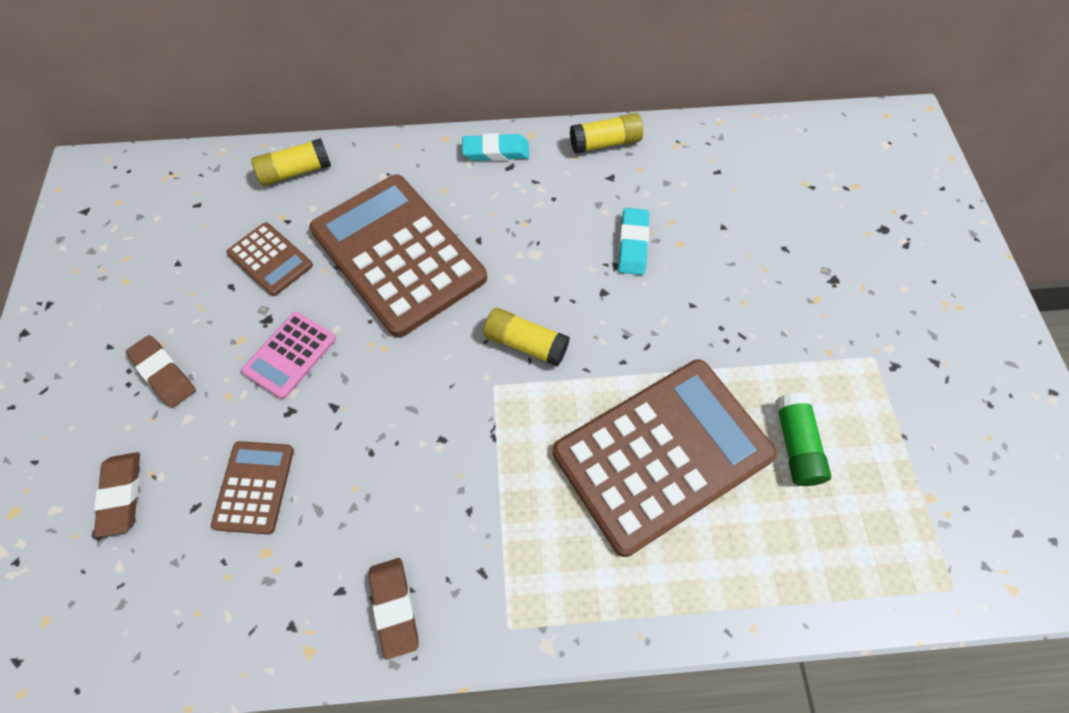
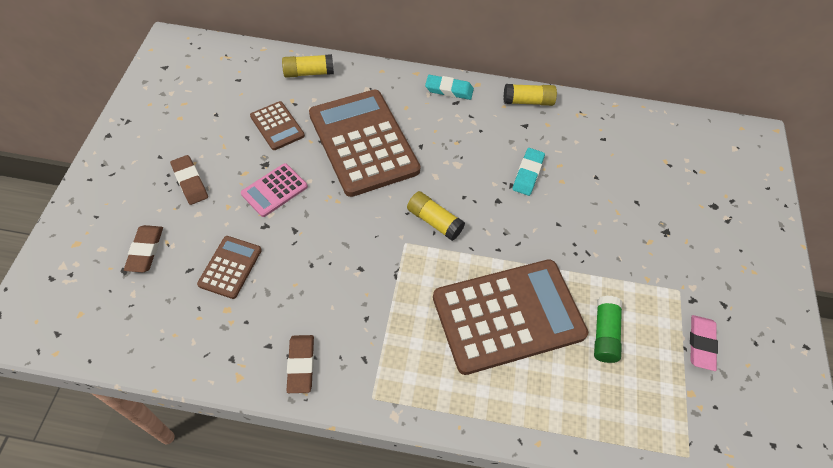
camera: 10 degrees right, 5 degrees down
none -> pink eraser [690,315,718,371]

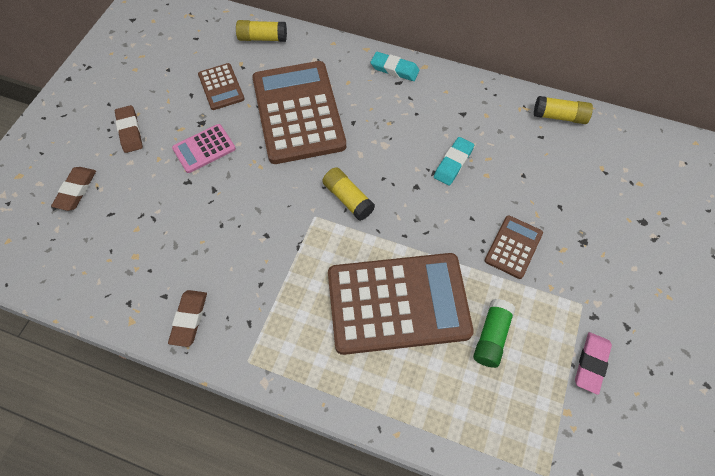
camera: 15 degrees right, 5 degrees up
brown calculator [197,236,262,299] -> brown calculator moved to [485,215,543,279]
yellow glue stick [504,84,557,106] -> yellow glue stick moved to [534,96,593,124]

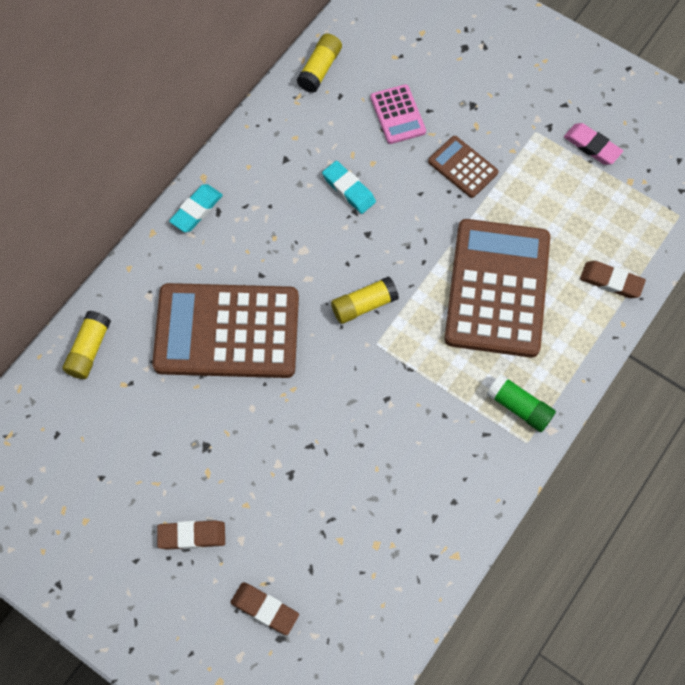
camera: 75 degrees left, 5 degrees up
brown eraser [168,290,207,347] -> brown eraser moved to [580,261,646,298]
pink calculator [172,124,236,173] -> pink calculator moved to [370,84,426,144]
brown calculator [198,63,244,110] -> none
green glue stick [473,299,515,368] -> green glue stick moved to [486,374,556,432]

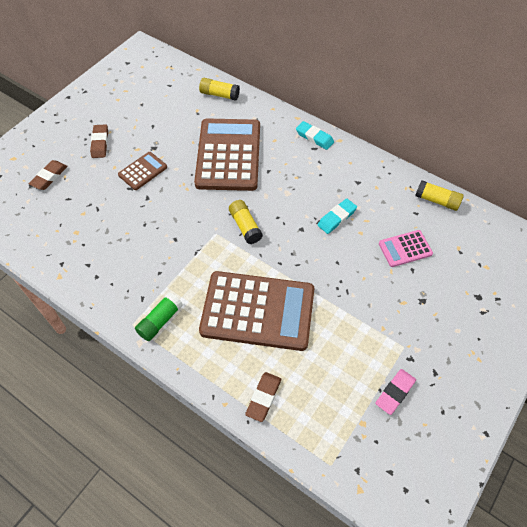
camera: 90 degrees right, 10 degrees down
brown calculator [428,136,499,198] -> brown calculator moved to [118,152,167,190]

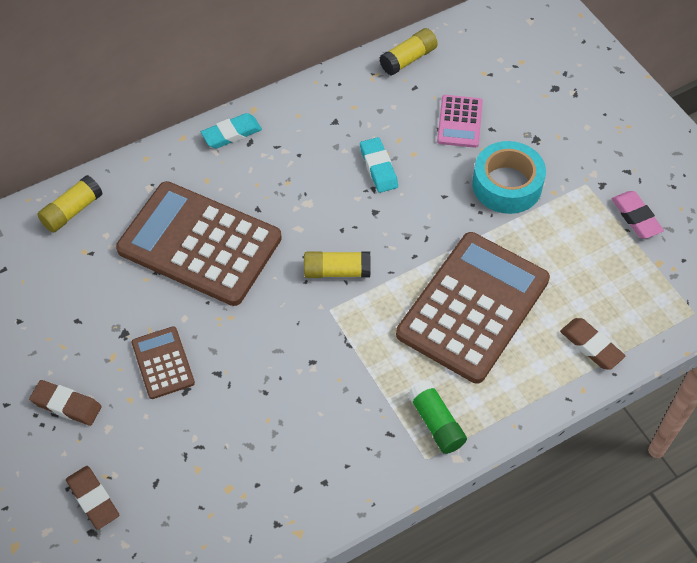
camera: 65 degrees left, 0 degrees up
none -> turquoise tape [472,141,546,214]

